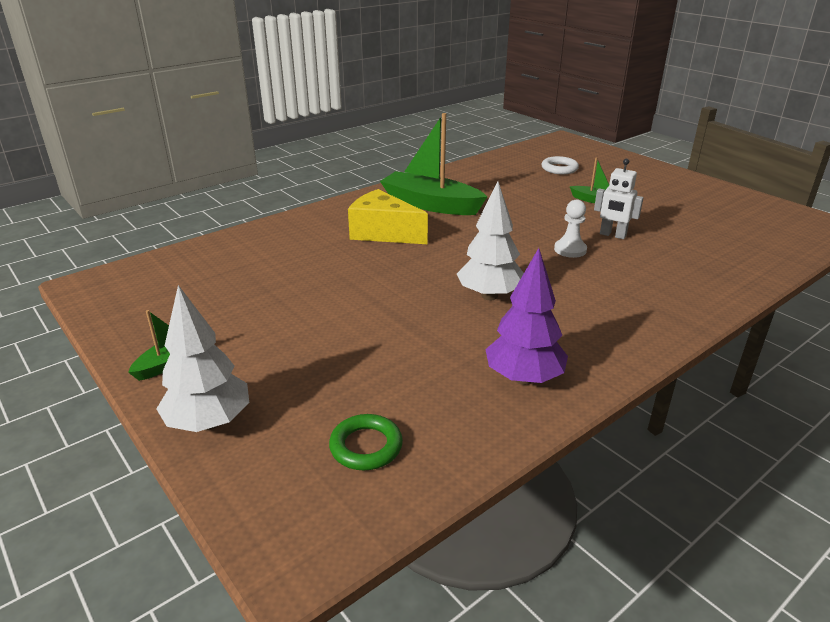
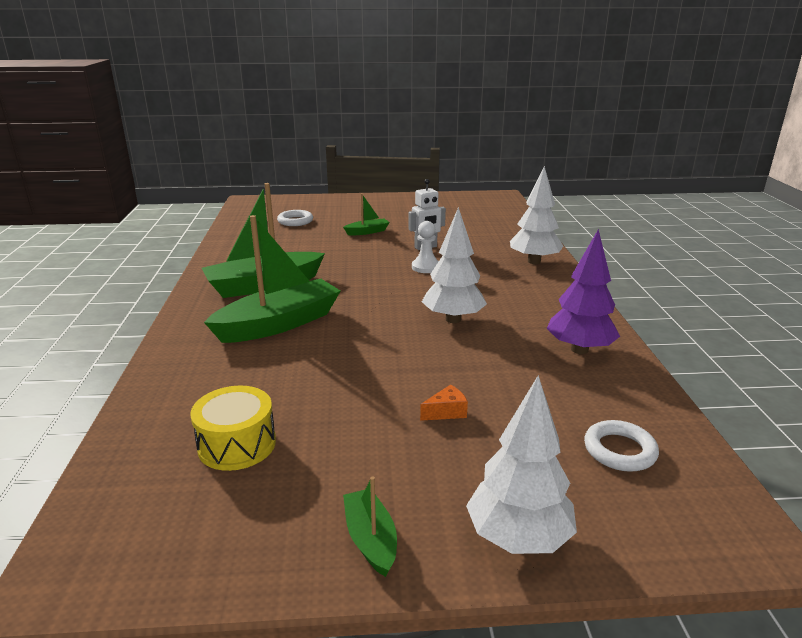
camera: 55 degrees left, 5 degrees down
green ring [329,414,403,470] -> white ring [584,420,659,472]
yellow cheese [348,189,428,244] -> green boat [204,215,341,343]
none -> yellow drum [190,386,276,471]
none -> orange cheese [420,385,468,421]
none -> white tree [510,166,563,264]

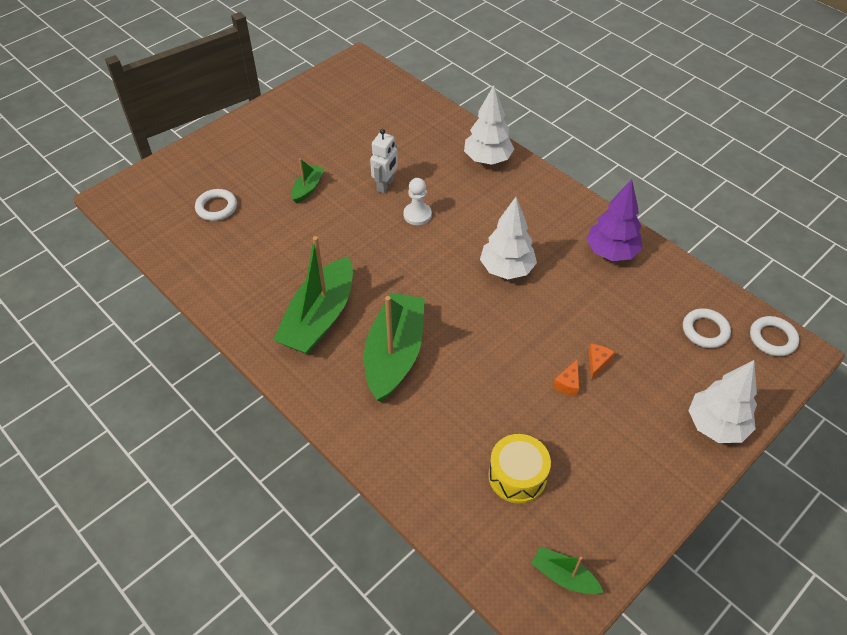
camera: 40 degrees left, 25 degrees up
green boat [343,476,397,577] -> green boat moved to [531,547,603,594]
none -> orange cheese [553,359,579,396]
none -> white ring [750,316,799,356]

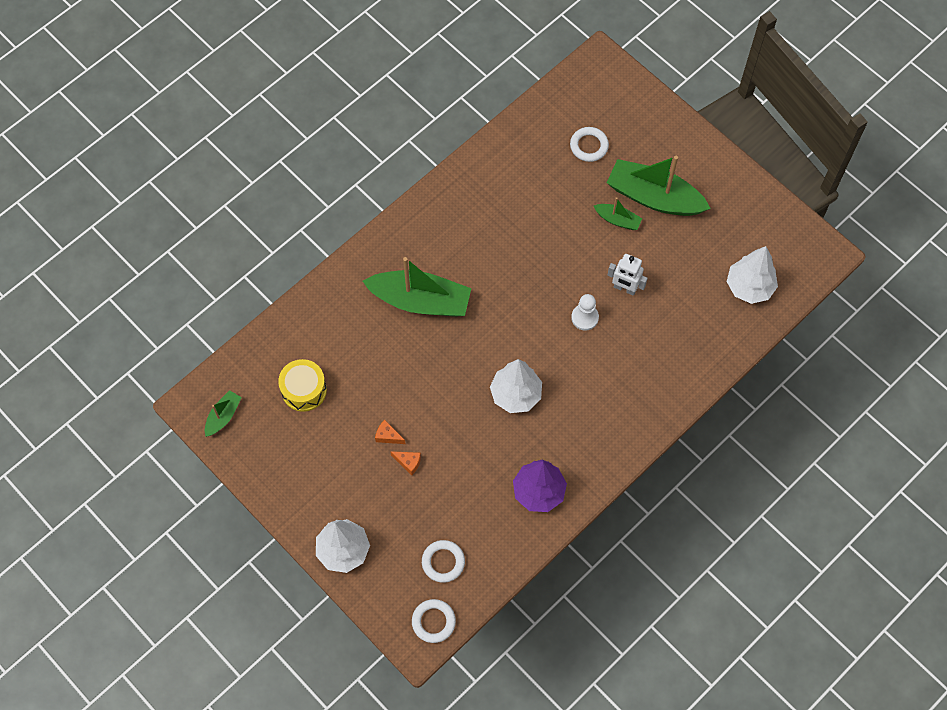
camera: 90 degrees right, 15 degrees up
green boat [273,236,353,354] -> green boat moved to [607,156,711,216]
white tree [464,85,514,165] -> white tree moved to [727,246,778,304]

